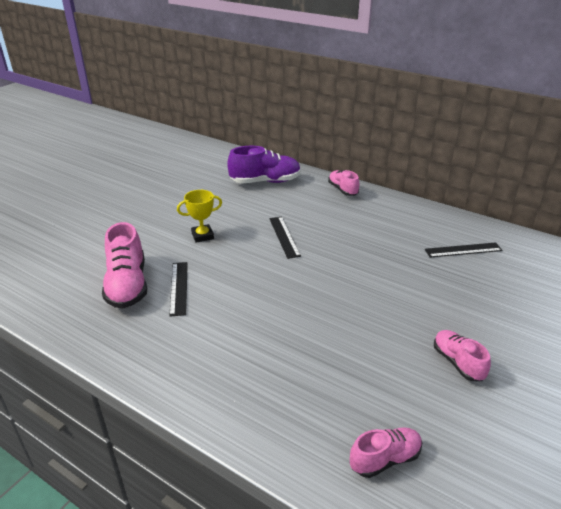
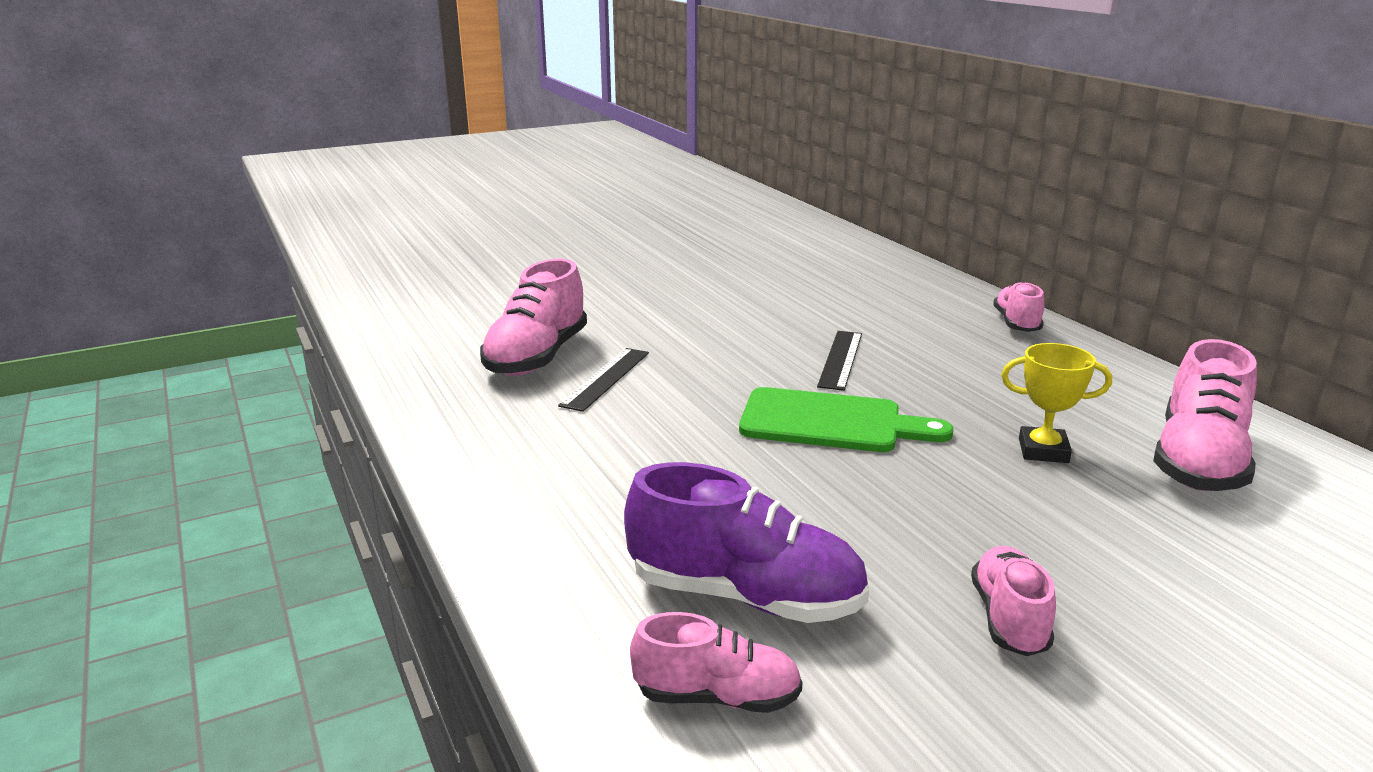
camera: 30 degrees right, 10 degrees down
yellow trophy [177,190,222,243] -> yellow trophy moved to [1001,343,1112,463]
purple shoe [227,146,301,183] -> purple shoe moved to [624,462,869,623]
black ruler [425,242,502,258] -> pink shoe [1153,339,1257,491]
none -> green cutting board [739,387,954,452]

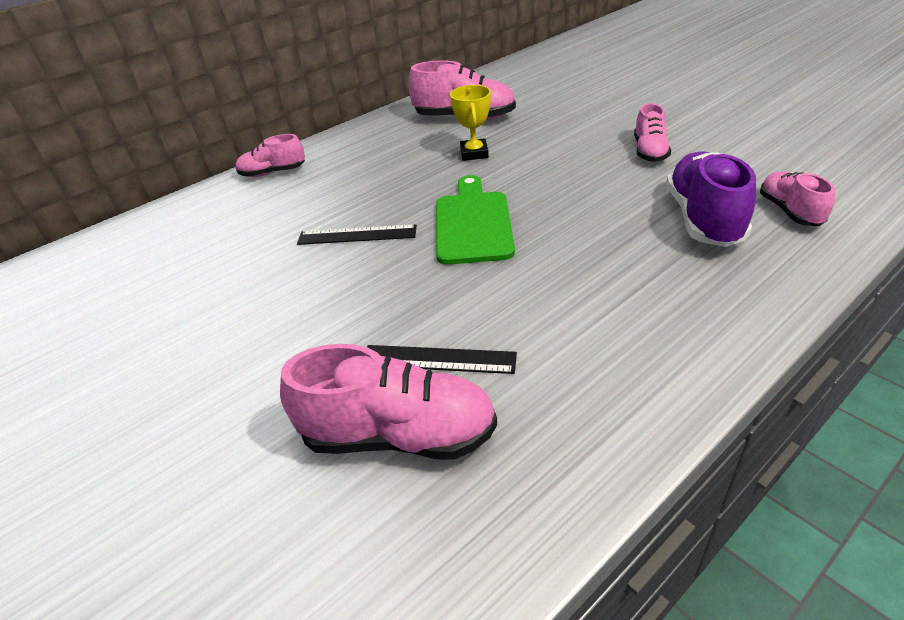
camera: 100 degrees left, 15 degrees up
pink shoe [971,546,1056,656] -> pink shoe turned 75 degrees counterclockwise [634,103,671,162]

